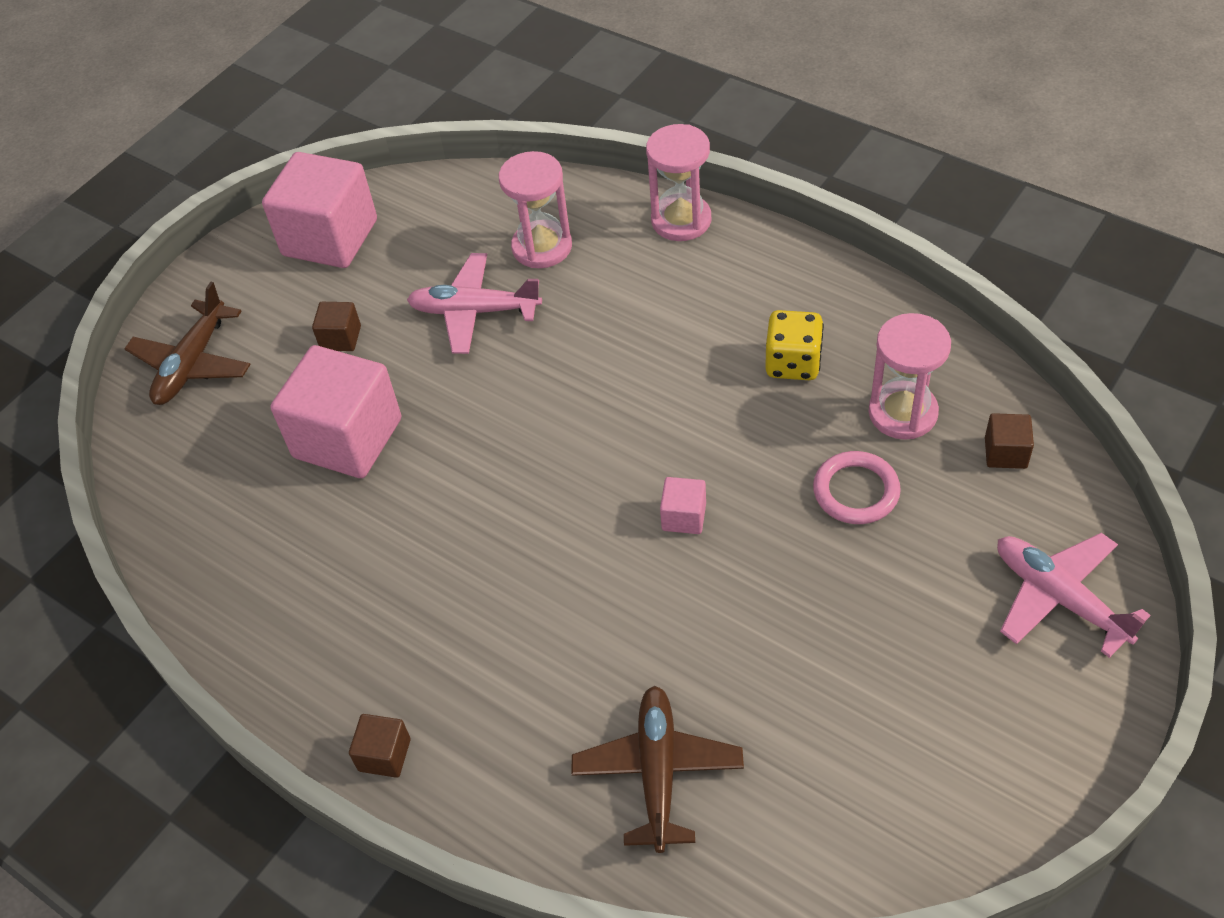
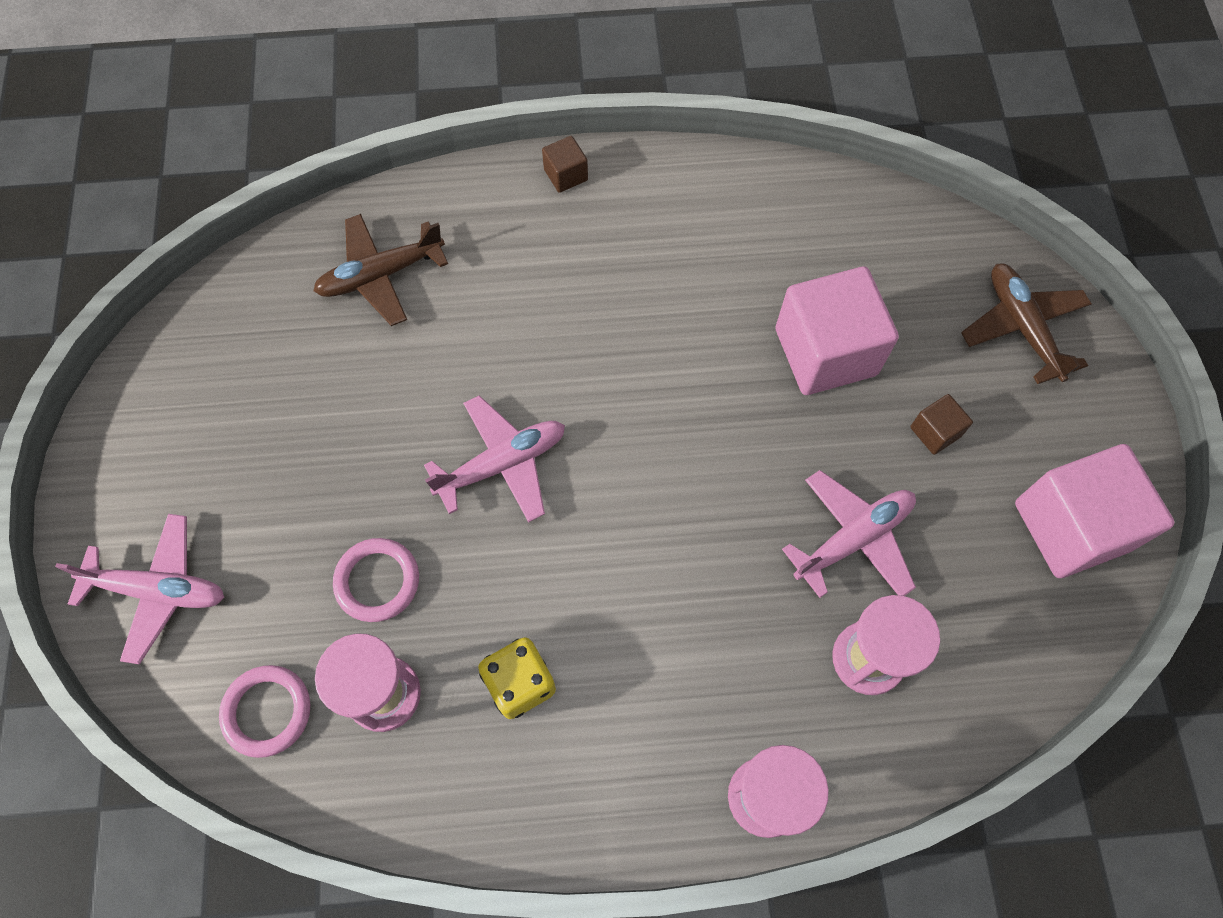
camera: 135 degrees right, 15 degrees up
brown plane [572,686,744,853] -> brown plane turned 105 degrees clockwise [313,214,448,326]
pink cube [660,477,706,534] -> pink plane [424,395,565,523]
brown cube [985,413,1034,469] -> pink ring [219,665,310,758]

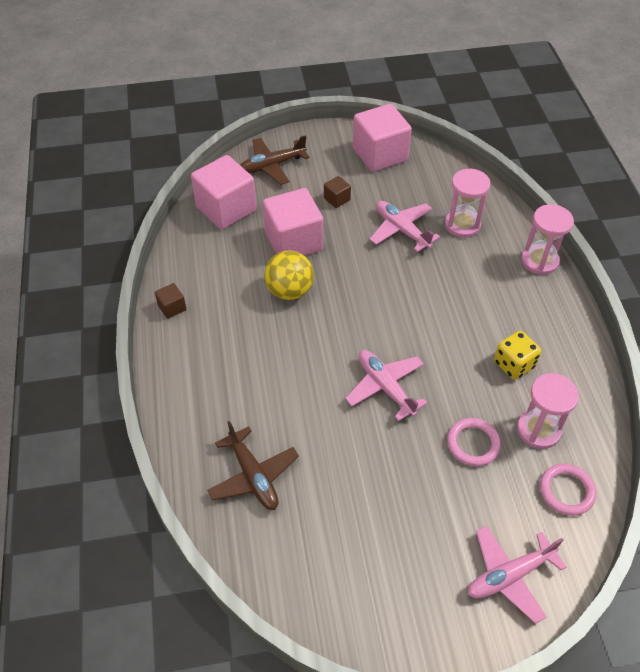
camera: 95 degrees left, 15 degrees down
pink plane [55,514,224,665] -> pink plane turned 120 degrees counterclockwise [468,526,566,624]
brown cube [542,136,588,193] -> brown cube moved to [155,283,186,319]
none -> pink cube [191,155,256,230]
none -> yellow ball [264,251,314,300]

